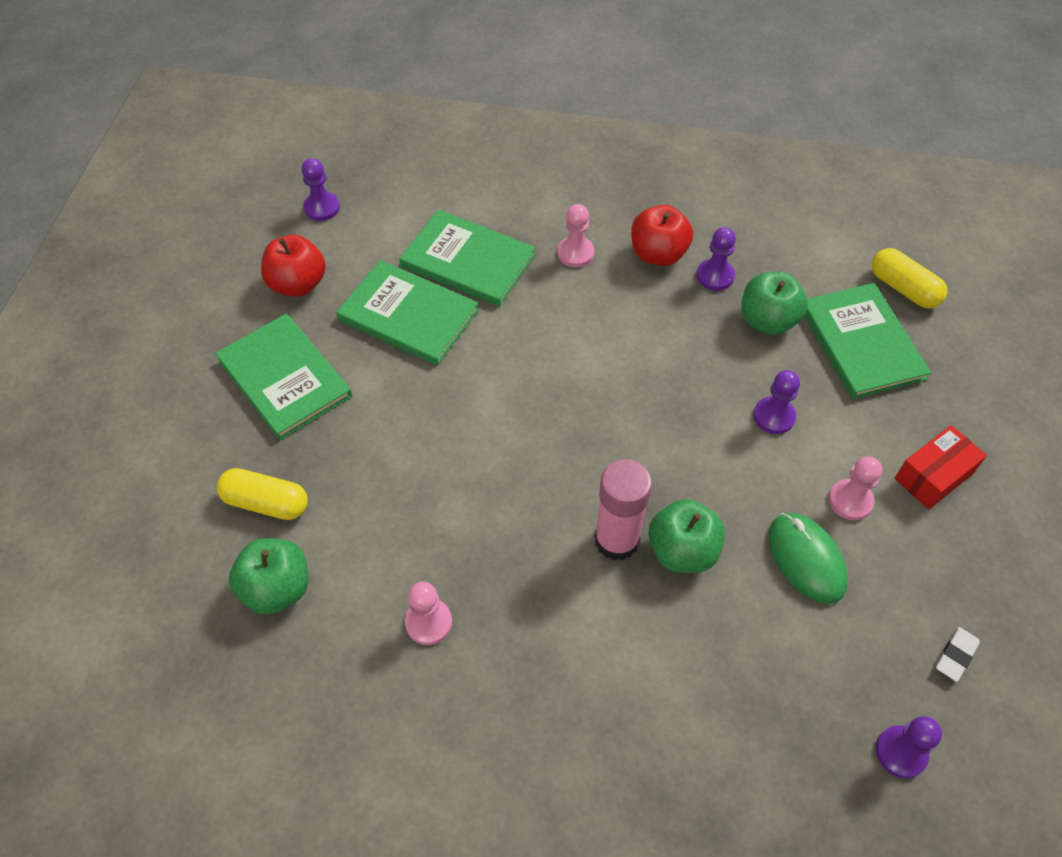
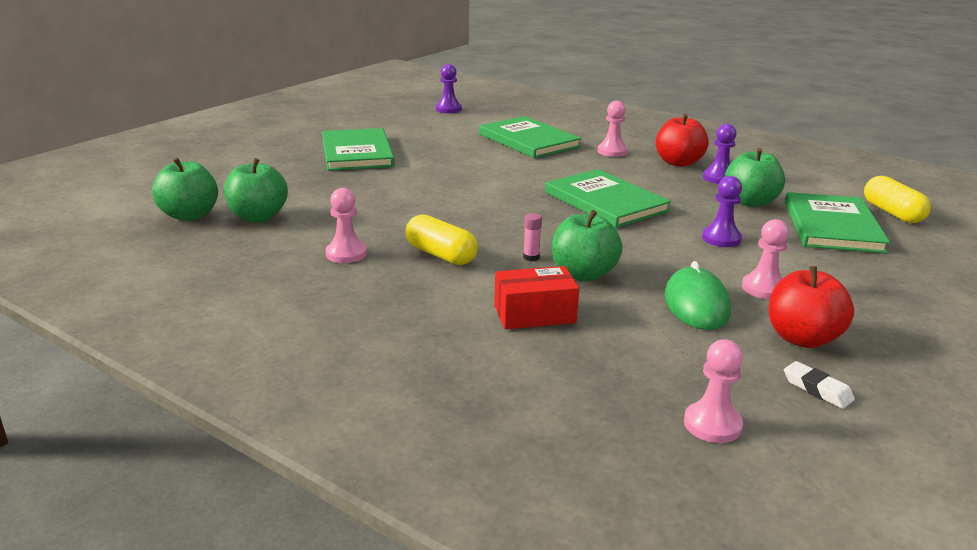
camera: 25 degrees right, 30 degrees down
yellow capsule [217,468,308,520] -> yellow capsule moved to [406,214,478,265]
red apple [261,235,326,297] -> red apple moved to [769,266,854,348]
green book [336,260,479,365] -> green book moved to [545,169,671,228]
pink glue stick [595,459,652,561] -> pink glue stick [523,213,542,261], size x0.40
purple pawn [876,716,942,779] -> pink pawn [684,339,743,443]
red box [894,425,987,509] -> red box moved to [494,266,579,329]
white eraser [936,627,980,682] -> white eraser turned 75 degrees clockwise [784,361,855,409]
none -> green apple [152,157,218,221]

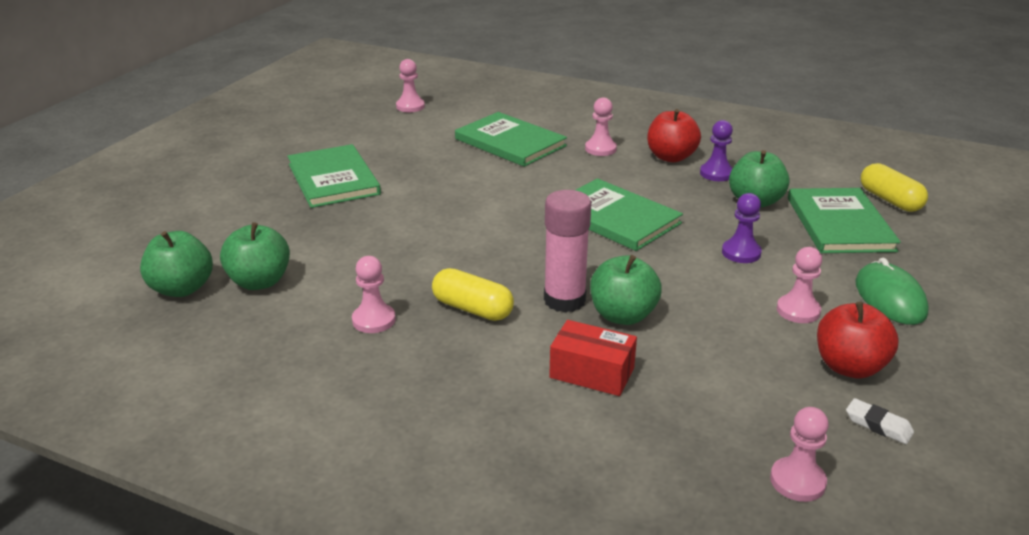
camera: 10 degrees left, 5 degrees up
purple pawn [436,64,462,113] -> pink pawn [396,59,425,112]
red box [494,266,579,329] -> red box turned 45 degrees clockwise [549,320,637,396]
pink glue stick [523,213,542,261] -> pink glue stick [544,190,591,313], size x2.47
green mouse [665,261,731,330] -> green mouse moved to [856,258,929,325]

